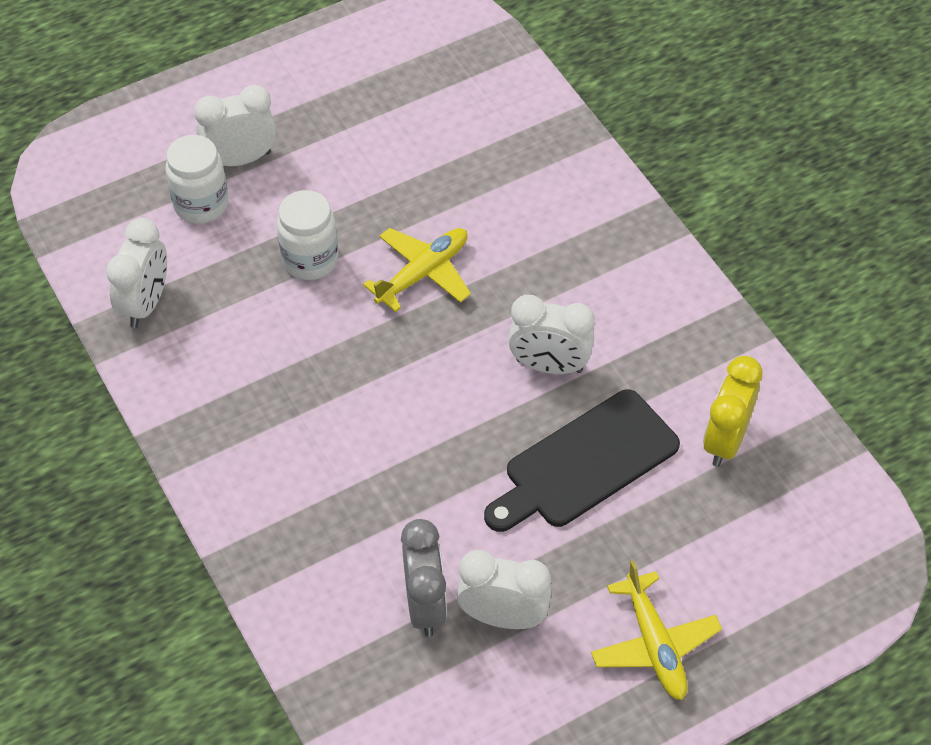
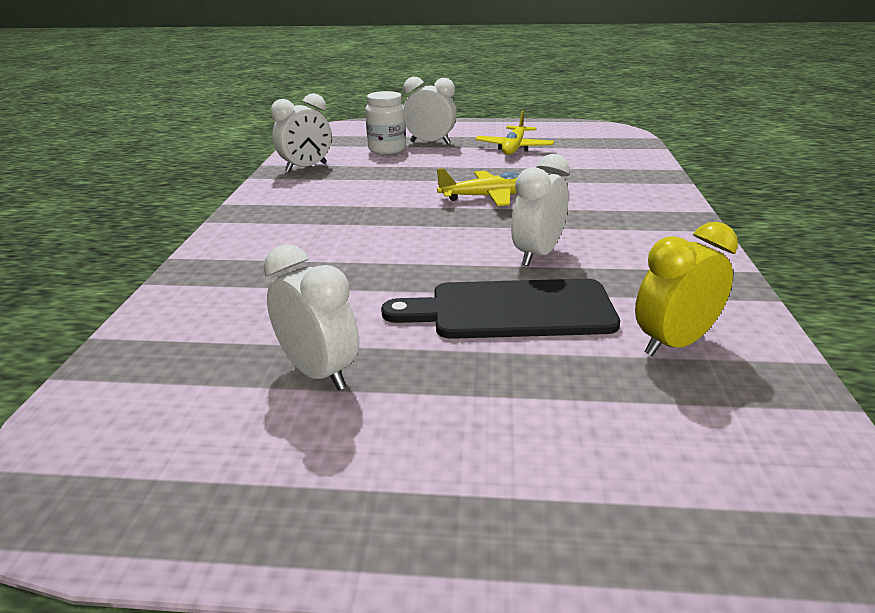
camera: 35 degrees right, 25 degrees down
white jar [277,190,338,280] -> none
grey clock [401,519,447,637] -> none
white clock [508,295,595,374] -> white clock turned 75 degrees clockwise [511,154,570,266]
yellow plane [591,560,722,700] -> yellow plane moved to [475,110,554,155]

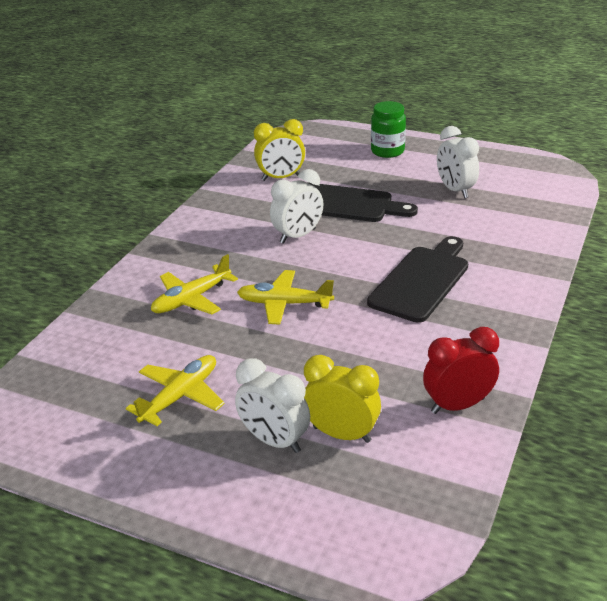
camera: 160 degrees left, 5 degrees up
white clock [271,93,332,172] -> red clock [423,327,499,414]
white jar [365,91,406,154] -> yellow clock [304,355,381,443]
none -> yellow plane [151,254,238,314]
none -> black cutting board [367,236,468,323]
none -> green jar [371,101,406,158]

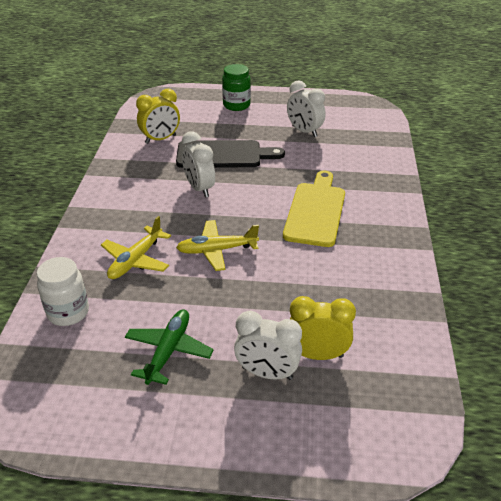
camera: 20 degrees left, 5 degrees up
yellow plane [126,355,225,426] -> green plane [125,309,214,385]
white clock [270,169,323,244] -> white clock turned 120 degrees clockwise [182,131,215,197]
black cutting board [367,236,468,323] -> yellow cutting board [283,171,345,247]
red clock [423,327,499,414] -> none
none -> white jar [37,257,89,326]

